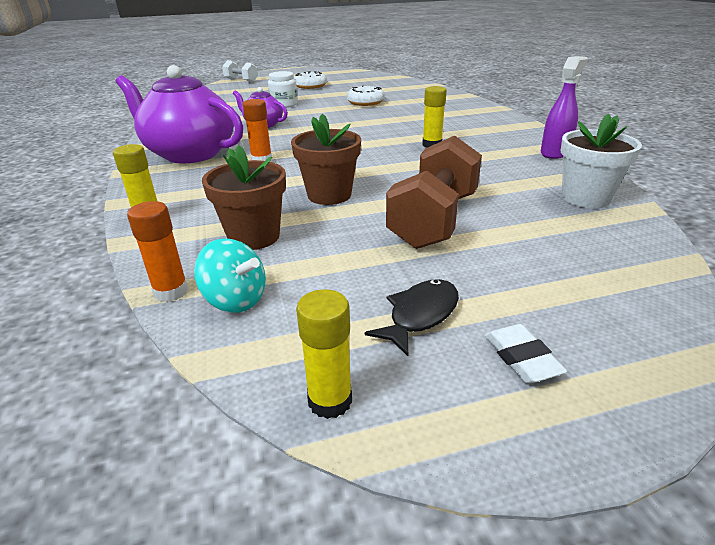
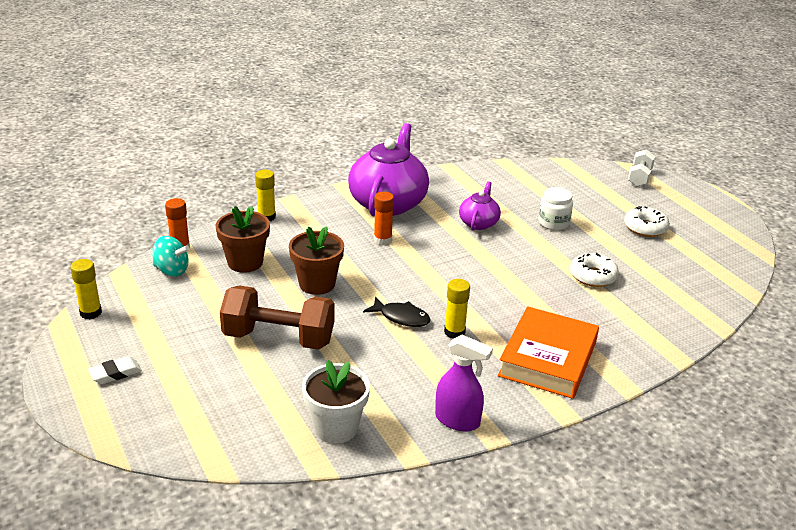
camera: 75 degrees right, 0 degrees up
turquoise spinning top [194,238,266,313] -> turquoise spinning top turned 90 degrees counterclockwise [152,236,190,276]
black fish [365,279,459,356] -> black fish moved to [363,297,431,327]
none -> orange book [497,306,599,399]

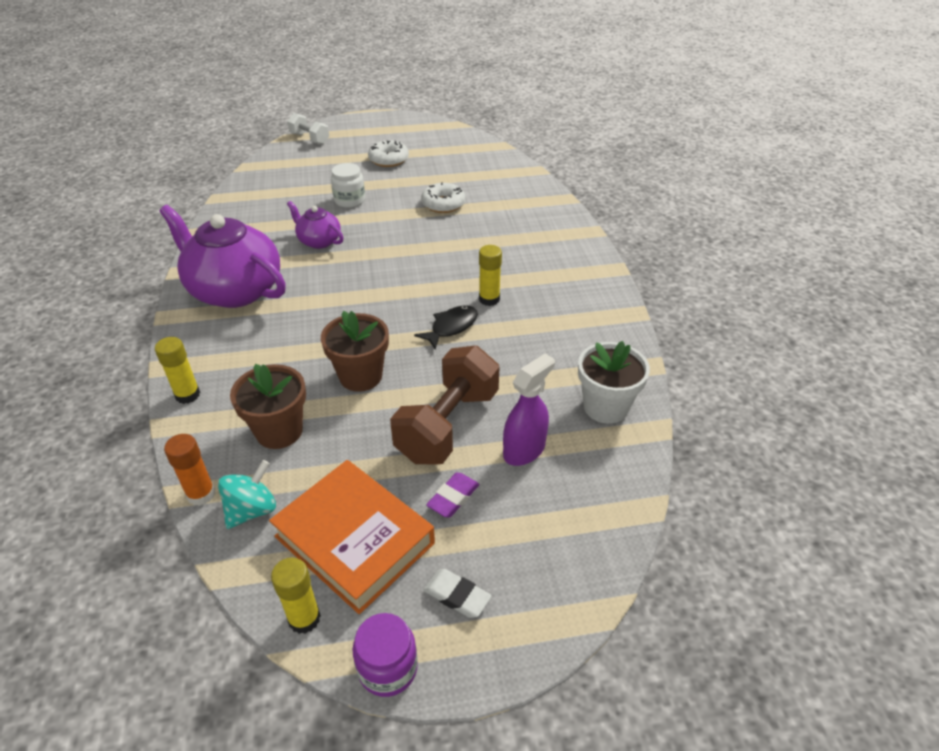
camera: 70 degrees left, 10 degrees up
white eraser [88,356,142,384] -> white eraser turned 45 degrees counterclockwise [423,569,491,618]
orange glue stick [374,192,394,245] -> none
purple spray bottle [435,335,493,431] -> purple spray bottle moved to [503,353,555,466]
orange book [497,306,599,399] -> orange book moved to [269,460,435,614]
none -> purple jar [353,613,418,697]
none -> purple eraser [426,472,479,517]

